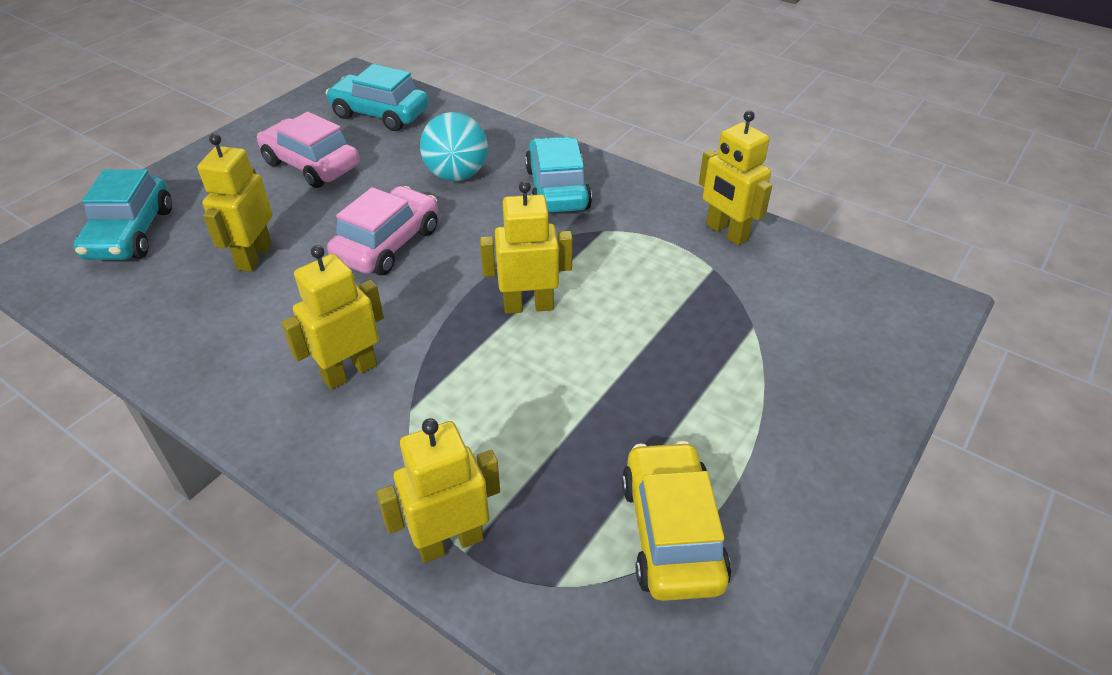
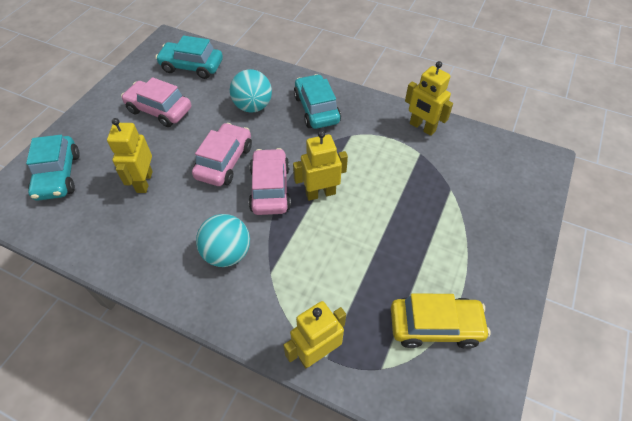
camera: 10 degrees left, 10 degrees up
yellow robot [281,245,384,390] -> turquoise ball [196,214,250,267]
yellow car [622,441,731,601] -> yellow car turned 105 degrees clockwise [391,293,490,349]
none -> pink car [249,148,291,215]

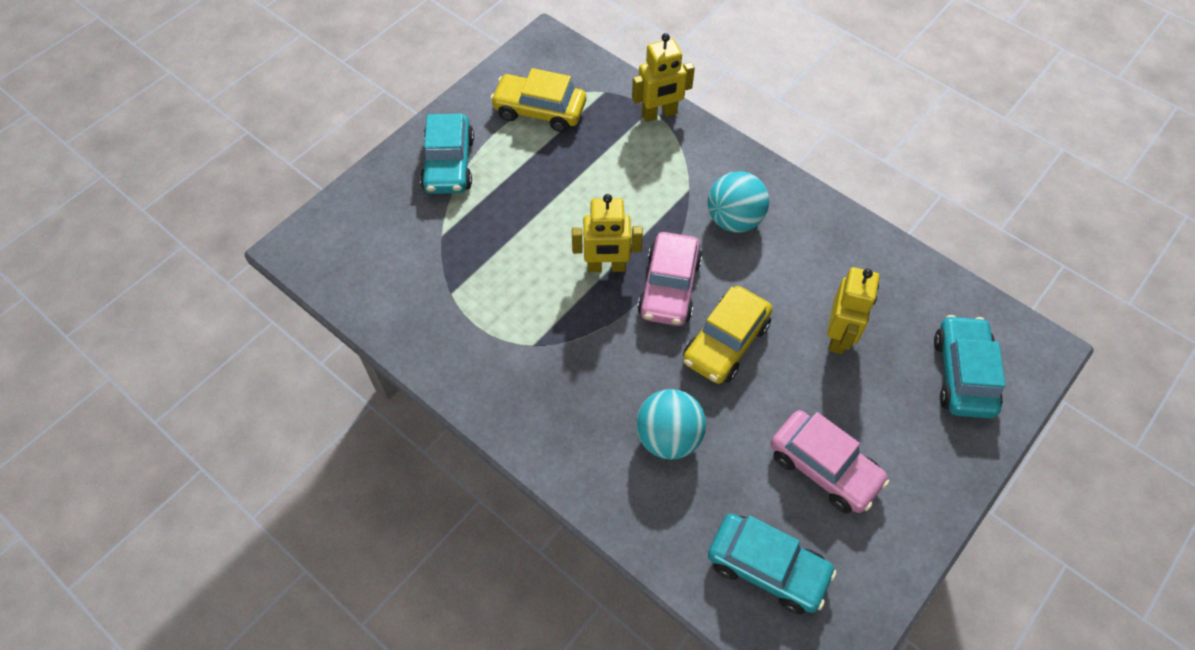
camera: 165 degrees left, 5 degrees up
pink car [192,123,252,186] -> yellow car [683,286,772,384]
turquoise car [294,74,341,129] -> turquoise car moved to [420,114,474,194]
yellow robot [405,61,453,136] -> none

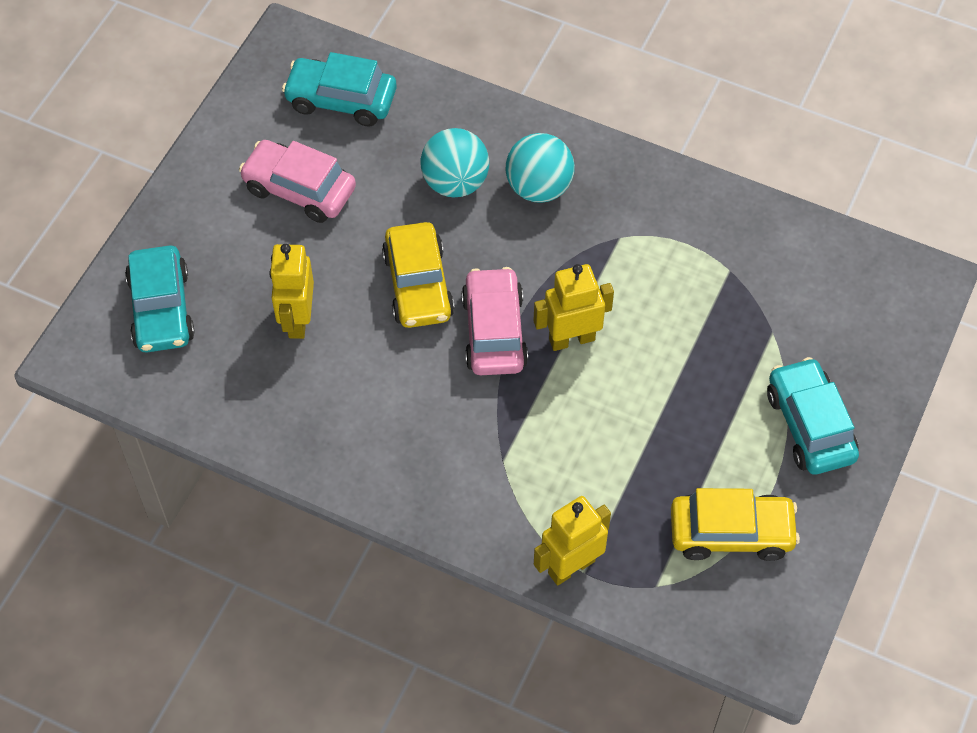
camera: 165 degrees right, 0 degrees up
yellow car [683,286,772,384] -> yellow car turned 150 degrees clockwise [382,222,455,328]
turquoise ball [708,171,769,233] -> turquoise ball moved to [506,133,575,203]

